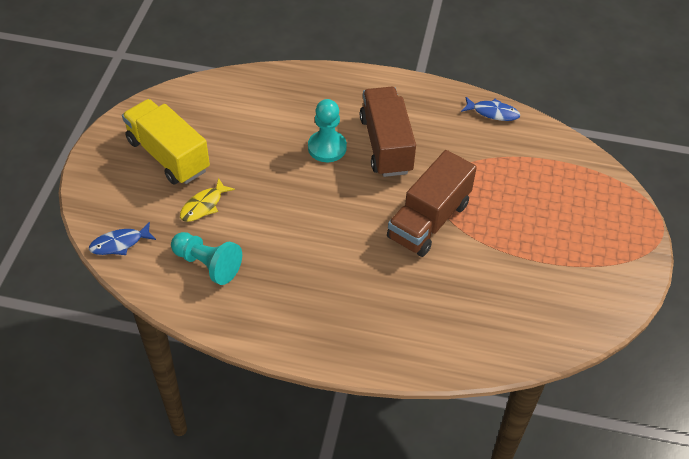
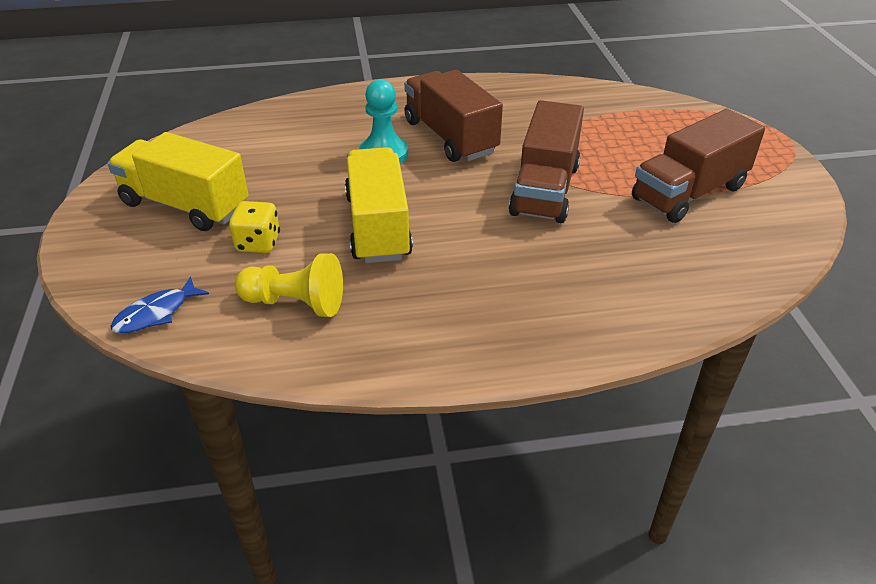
camera: 20 degrees left, 10 degrees down
turquoise pawn [171,232,242,285] -> yellow pawn [235,253,343,317]
yellow fish [180,178,235,222] -> yellow dice [229,201,280,253]
blue fish [461,97,520,121] -> none
none -> yellow truck [345,147,413,263]
none -> brown truck [632,109,765,223]

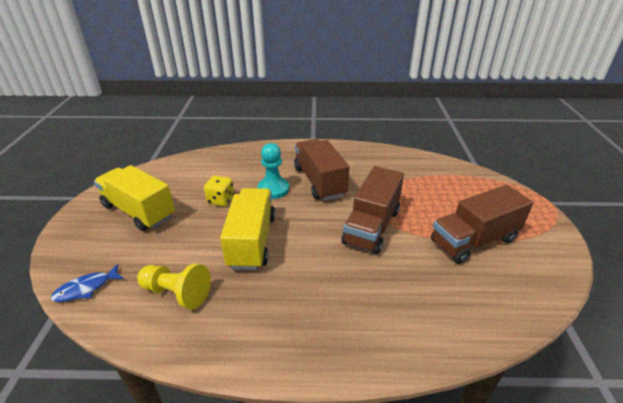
camera: 10 degrees right, 5 degrees down
yellow dice [229,201,280,253] -> yellow dice moved to [204,175,234,206]

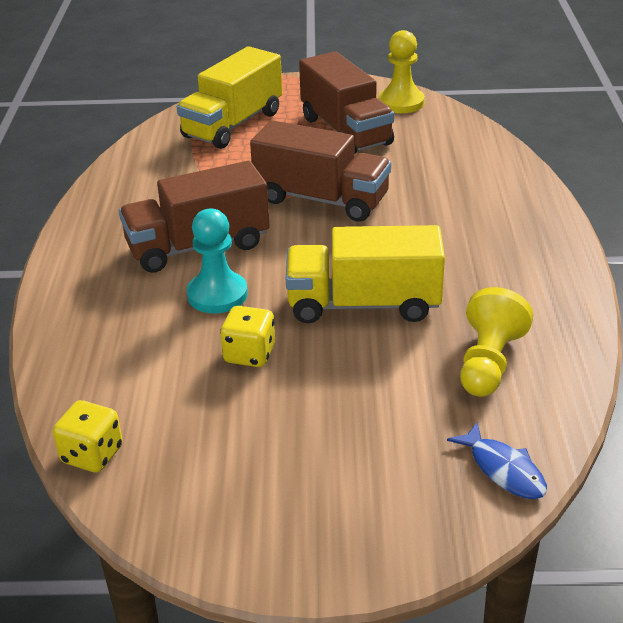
camera: 90 degrees left, 0 degrees up
yellow truck [94,165,175,231] -> yellow truck moved to [177,46,282,149]
none -> yellow dice [53,400,123,473]
none -> yellow pawn [379,30,425,113]

